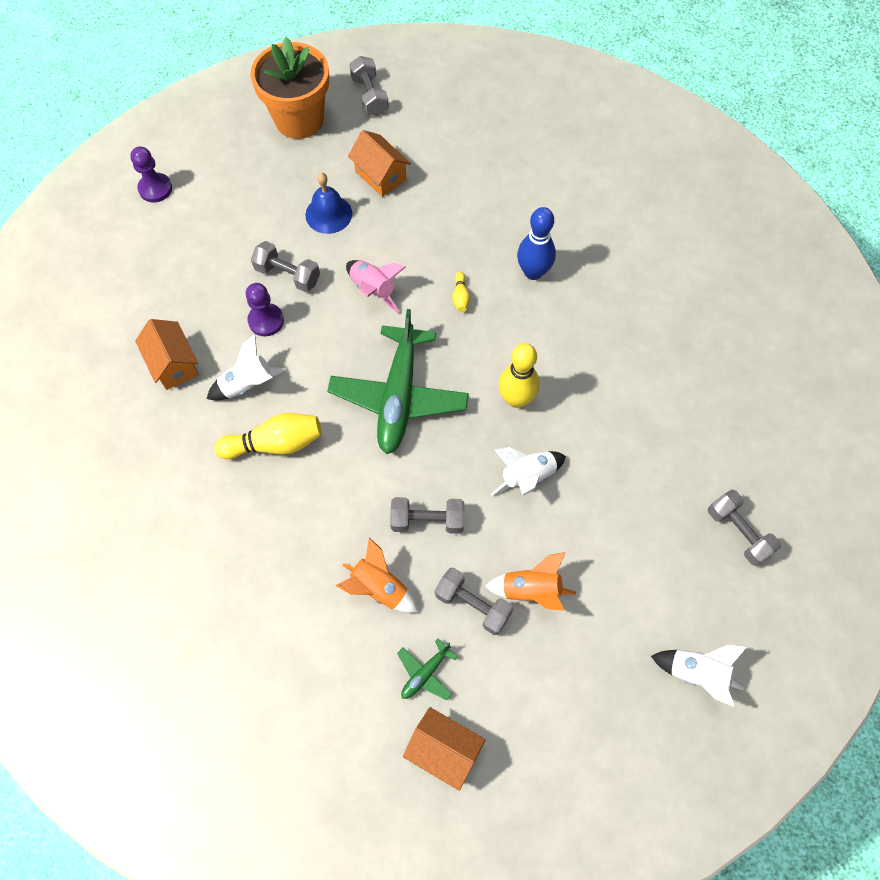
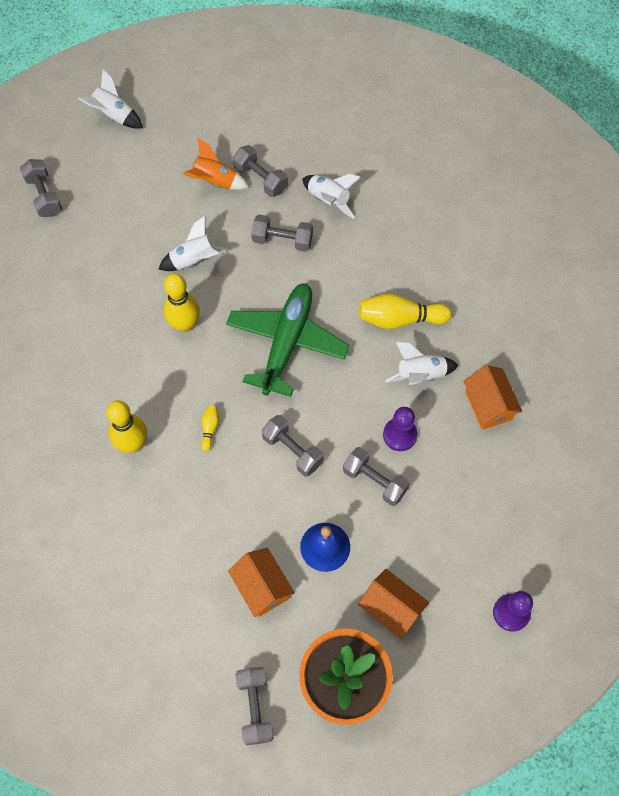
camera: 170 degrees left, 0 degrees up
orange rocket [336,537,418,613] -> white rocket [302,174,361,219]
pink rocket [346,260,406,313] -> grey dumbbell [262,415,324,477]
green plane [397,639,458,700] -> none
orange house [403,707,486,791] -> orange house moved to [358,569,429,639]
blue bowling pin [517,207,556,280] -> yellow bowling pin [106,400,147,453]

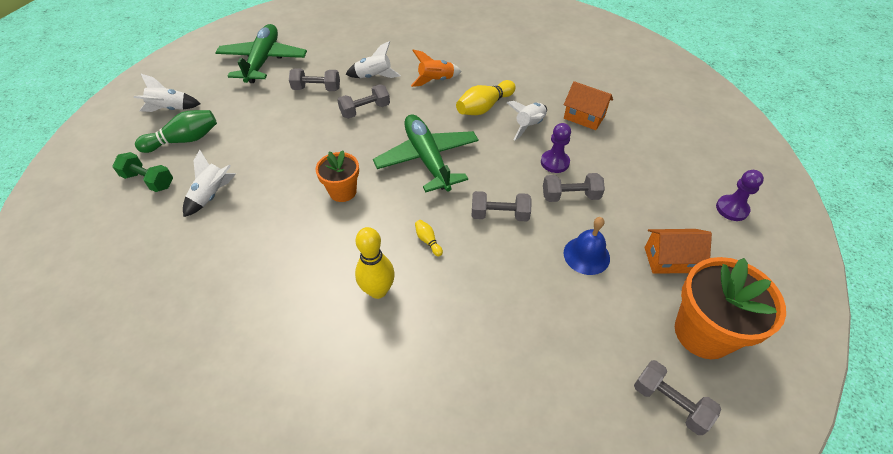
camera: 40 degrees left, 15 degrees down
grey dumbbell [20,159,62,217] -> green dumbbell [112,152,173,192]
white rocket [158,216,228,271] -> white rocket moved to [183,149,236,217]
yellow bowling pin [163,274,200,332] -> orange flower pot [315,150,359,202]
orange rocket [183,138,249,190] -> orange rocket moved to [411,50,462,87]
orange house [228,548,295,617] -> none
none -> green bowling pin [135,110,217,153]
none -> green plane [215,24,307,83]

